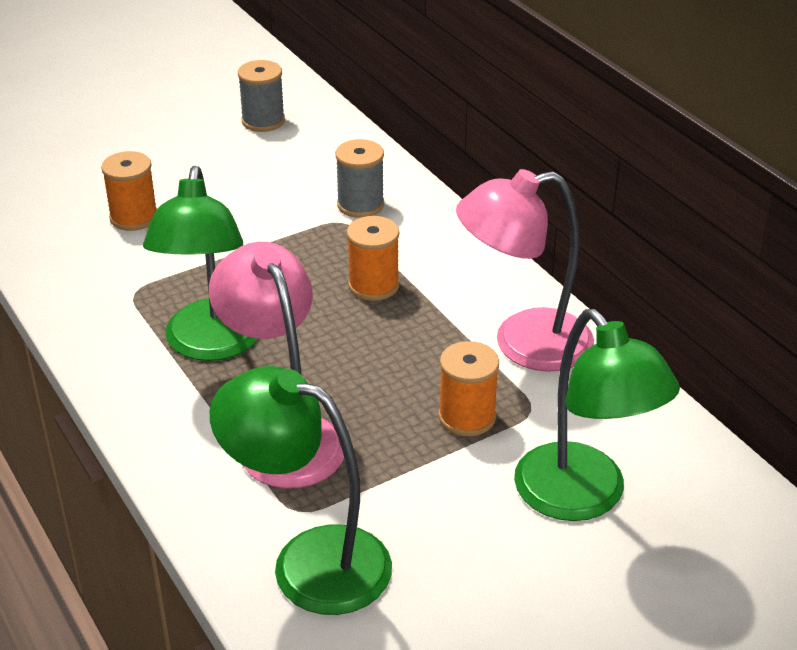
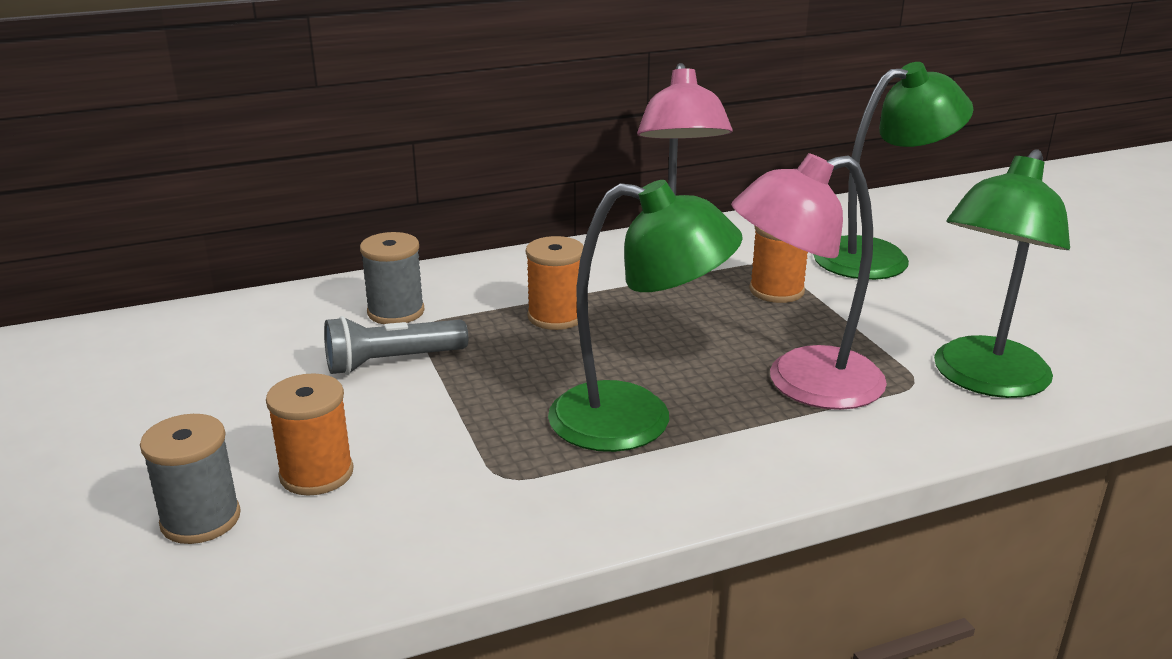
camera: 80 degrees left, 10 degrees down
grey spool [238,60,285,132] -> grey spool moved to [140,414,241,544]
none -> grey flashlight [324,316,468,375]

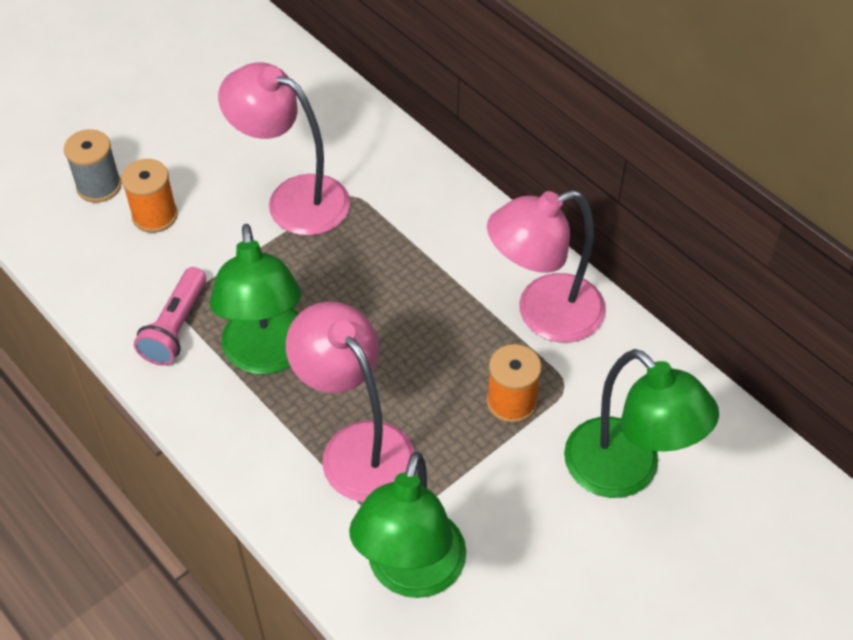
camera: 70 degrees right, 25 degrees up
grey flashlight [324,316,468,375] -> pink lamp [218,62,350,236]
grey spool [360,232,424,324] -> none
orange spool [526,236,584,330] -> none
green lamp [934,149,1070,398] -> green lamp turned 90 degrees counterclockwise [349,452,467,598]
none -> pink flashlight [134,267,206,365]

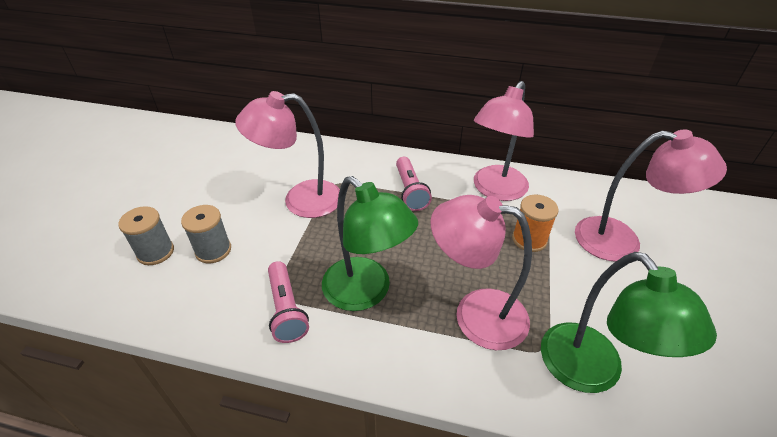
camera: 35 degrees left, 10 degrees down
orange spool [121,159,178,233] -> grey spool [181,205,231,263]
green lamp [564,349,719,498] -> pink lamp [575,130,727,262]
none -> pink flashlight [396,157,432,211]

